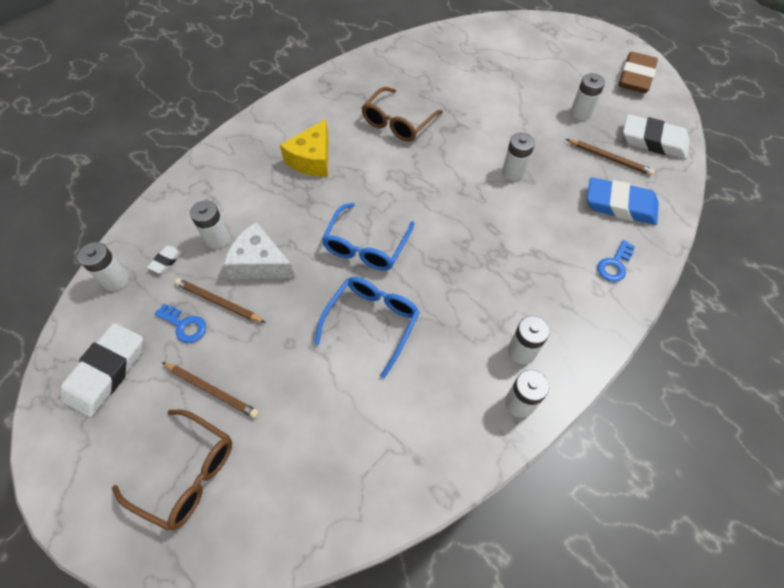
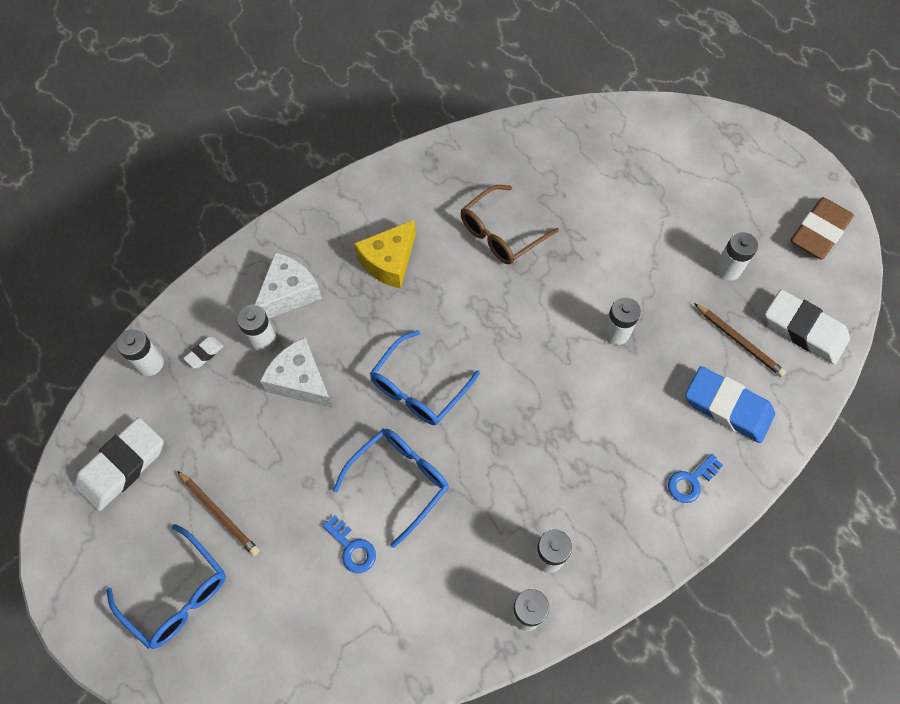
camera: 15 degrees right, 5 degrees up
brown glasses [112,410,232,531] -> blue glasses [106,524,226,649]
blue key [154,303,206,343] -> blue key moved to [322,515,376,573]
brown pencil [175,278,266,323] -> none
none -> white cheese [254,252,322,319]

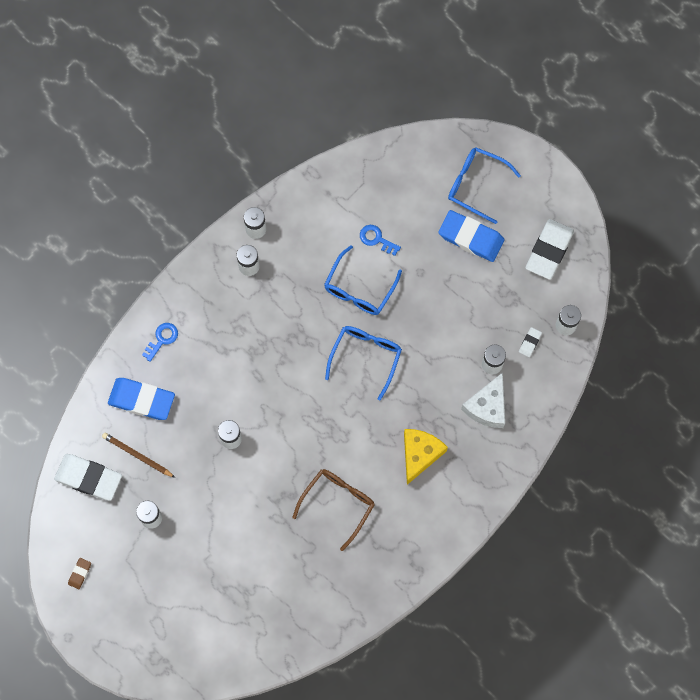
camera: 165 degrees right, 10 degrees up
brown pencil [177,471,260,556] -> blue eraser [438,210,505,262]
white cheese [260,337,333,408] -> none
brown eraser [790,197,854,260] -> brown eraser [68,558,91,589], size x0.44

